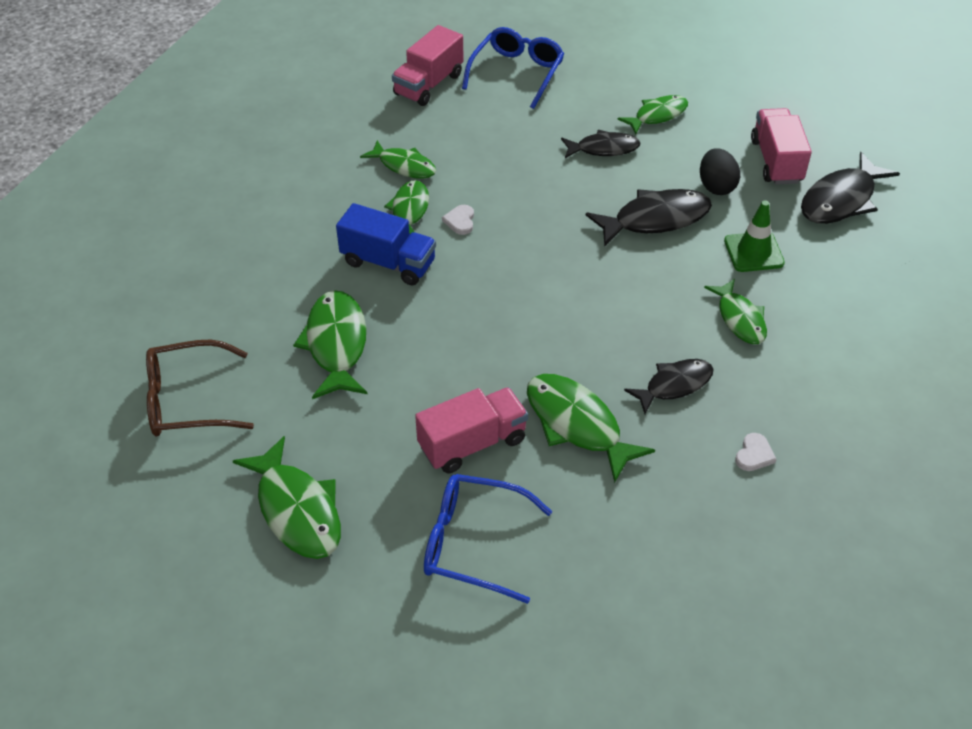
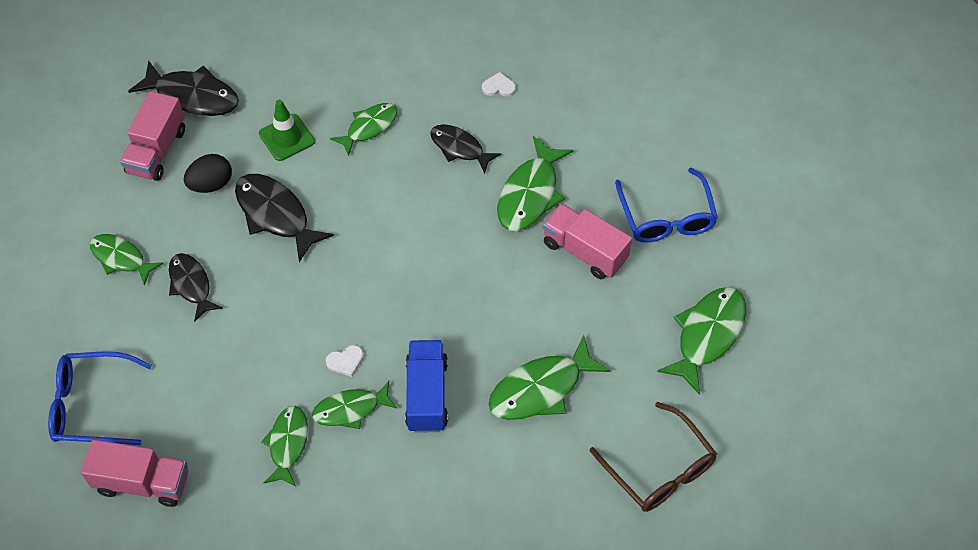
camera: 115 degrees left, 10 degrees up
pink truck [751,108,812,184] -> pink truck turned 45 degrees counterclockwise [120,91,185,181]

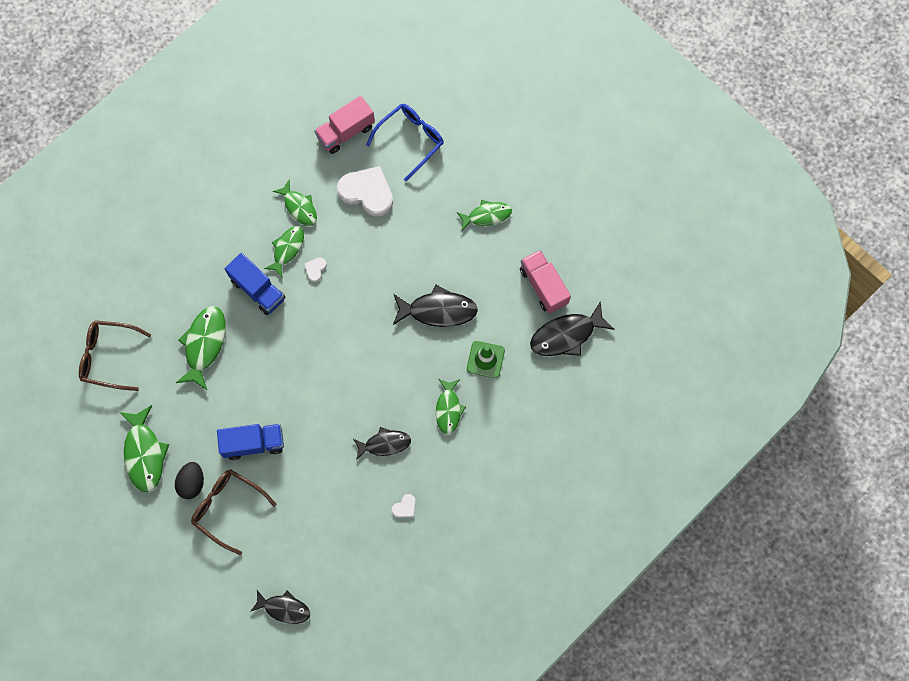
camera: 135 degrees right, 15 degrees up
black fish [169,253,223,322] -> black fish moved to [250,590,310,624]
black egg [184,154,232,193] -> black egg moved to [175,462,204,499]
green fish [497,136,573,231] -> none
pink truck [543,203,632,279] -> blue truck [217,424,284,460]
blue glasses [615,168,718,243] -> brown glasses [191,469,277,555]
none -> white heart [337,166,393,217]

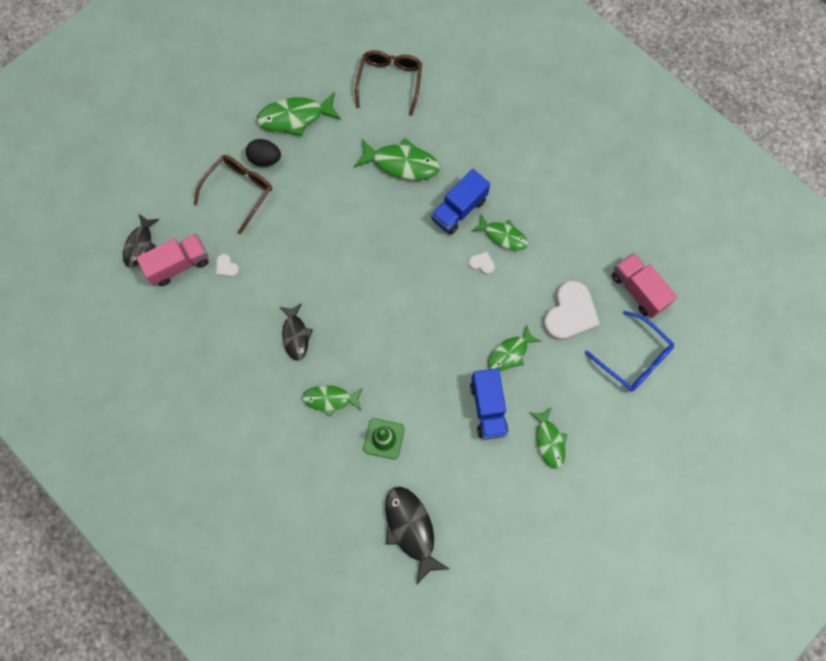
camera: 90 degrees right, 0 degrees up
blue truck [217,424,284,460] -> blue truck moved to [470,368,509,439]
green fish [273,179,317,226] -> green fish moved to [488,325,541,371]
white heart [392,494,416,518] -> white heart moved to [216,254,239,277]
black fish [393,285,478,327] -> none
pink truck [520,250,571,313] -> pink truck moved to [136,234,209,286]

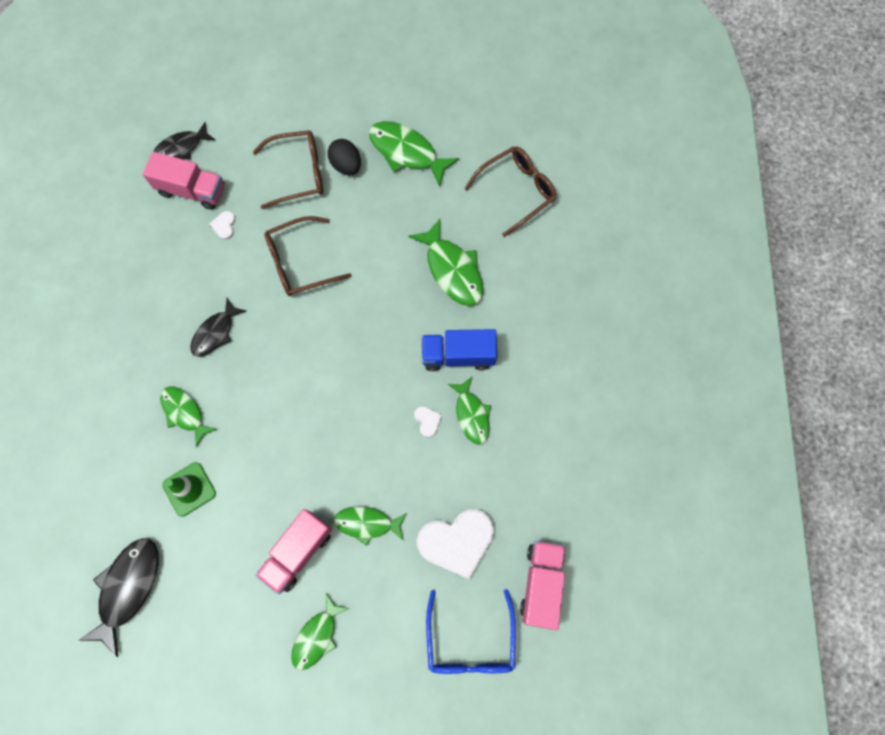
camera: 45 degrees right, 0 degrees up
blue truck [470,368,509,439] -> pink truck [255,509,332,594]
none -> brown glasses [264,216,352,296]

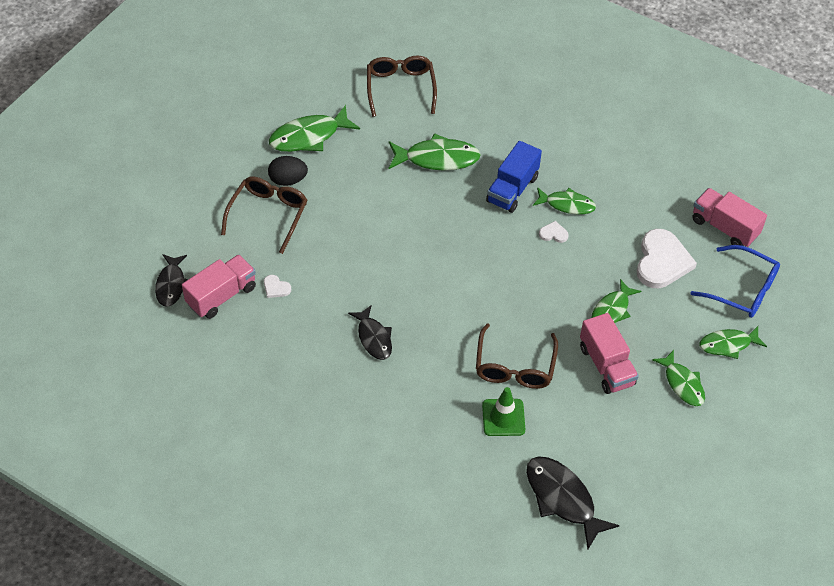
camera: 60 degrees left, 20 degrees down
green fish [160,387,217,447] -> green fish moved to [699,326,767,359]
brown glasses [264,216,352,296] -> brown glasses moved to [476,323,558,389]

